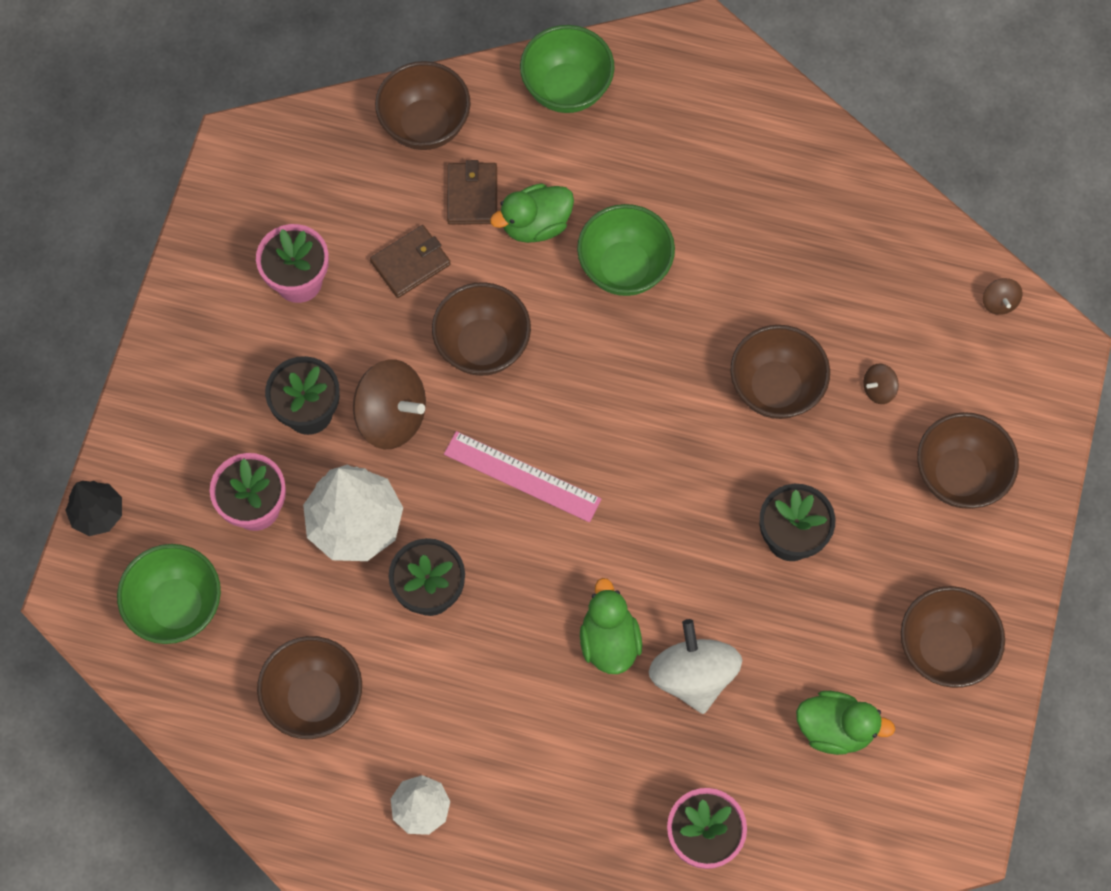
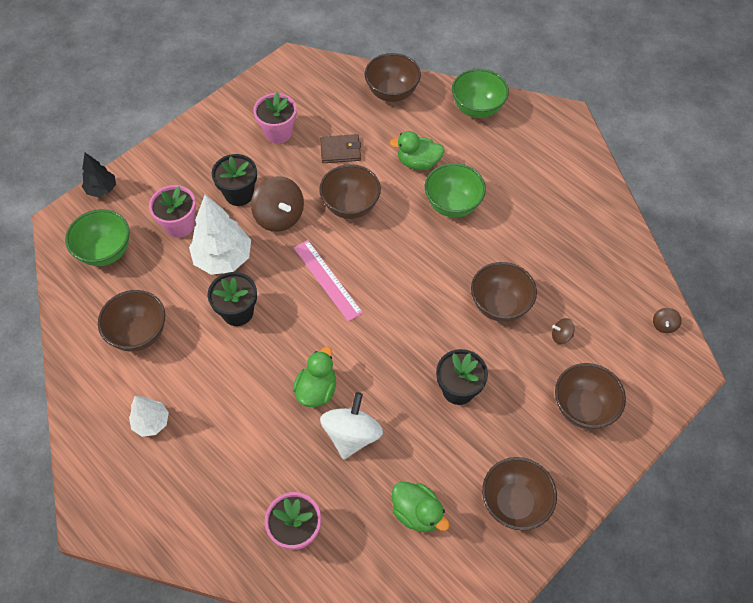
camera: 30 degrees right, 10 degrees down
brown wallet [447,160,497,225] -> none

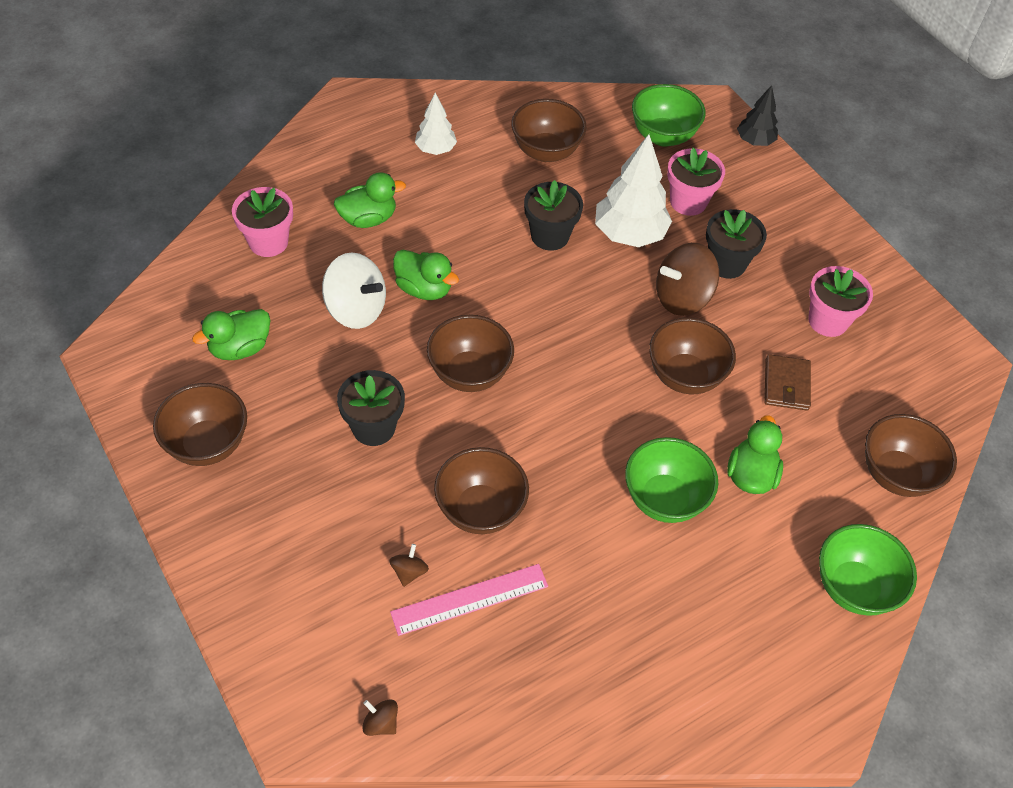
camera: 100 degrees right, 5 degrees down
pink ruler [294,240,363,322] -> pink ruler moved to [390,564,548,636]
brown bowl [555,363,626,429] -> brown bowl moved to [427,315,514,392]
none -> green duck [334,172,406,228]

